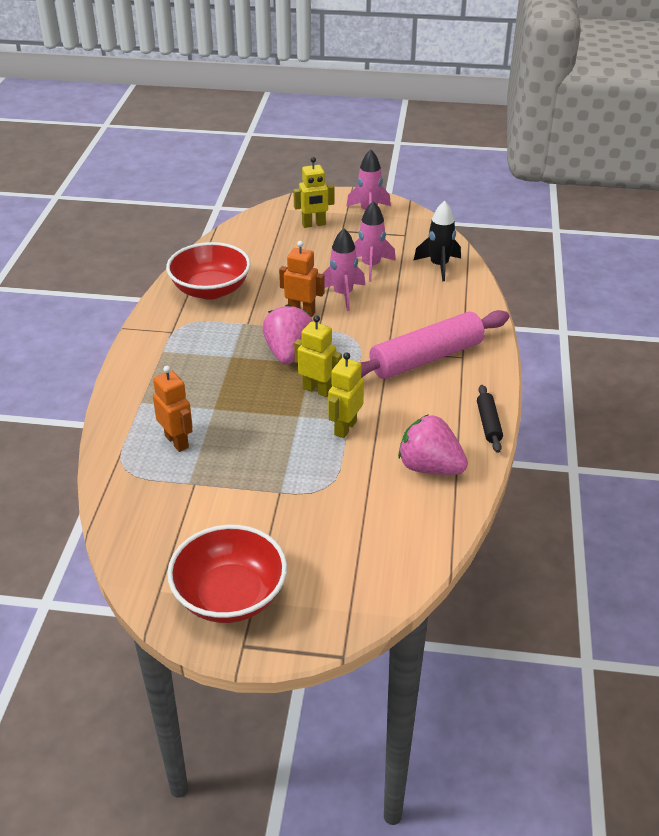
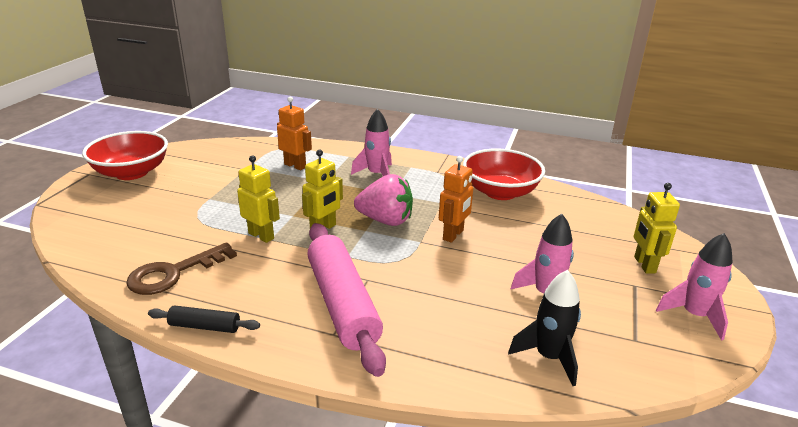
camera: 100 degrees right, 10 degrees down
orange robot [153,366,193,452] -> orange robot turned 120 degrees counterclockwise [277,97,312,170]
pink rocket [322,228,365,311] -> pink rocket moved to [351,109,392,176]
pink strawberry [398,414,468,475] -> brown key [126,242,237,295]

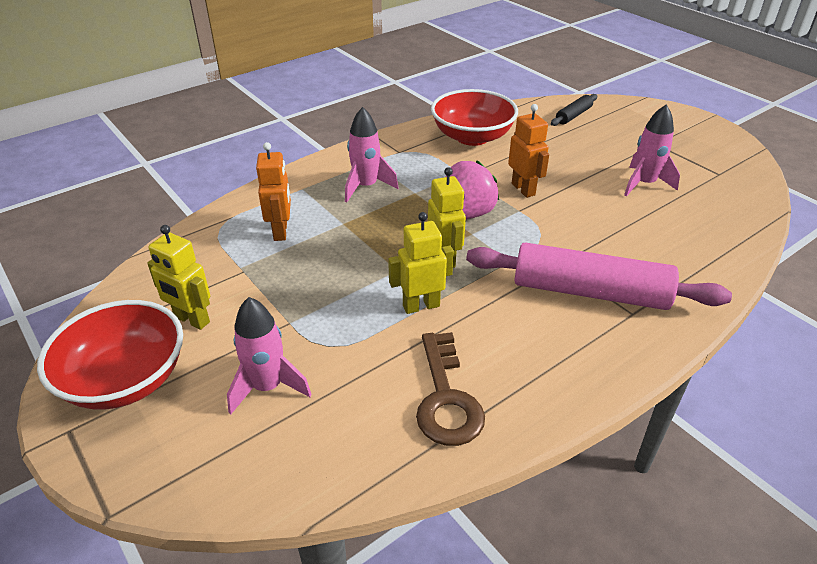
camera: 55 degrees left, 10 degrees up
black rolling pin [148,305,260,333] -> black rolling pin moved to [551,94,597,126]
orange robot [277,97,312,170] -> orange robot turned 105 degrees clockwise [256,142,291,241]
black rocket [508,270,581,386] -> none
yellow robot [634,183,680,274] -> yellow robot moved to [147,225,210,330]
pink rocket [656,233,733,340] -> pink rocket moved to [227,297,312,414]

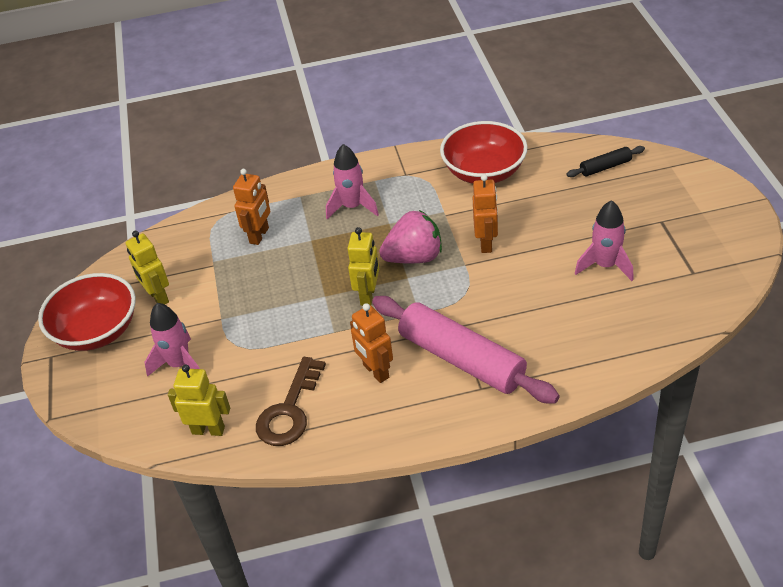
camera: 30 degrees right, 5 degrees up
yellow robot [388,212,454,314] -> yellow robot moved to [168,364,230,436]
none -> orange robot [350,303,393,383]

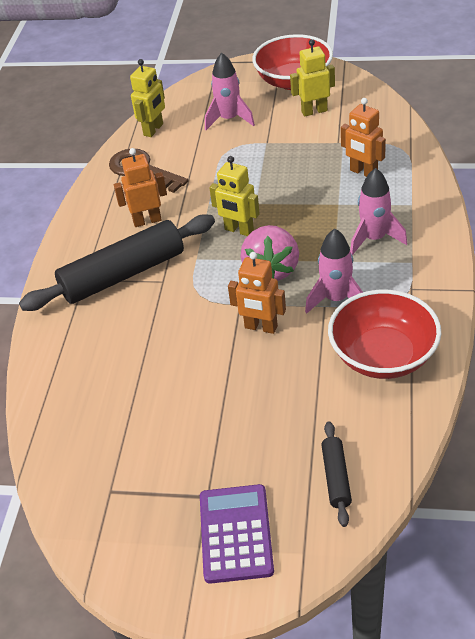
camera: 110 degrees right, 0 degrees up
pink rolling pin [372,296,560,404] -> black rolling pin [19,214,215,311]
pink rocket [575,200,634,281] -> pink rocket moved to [305,229,363,313]
none -> purple calculator [200,484,274,584]

